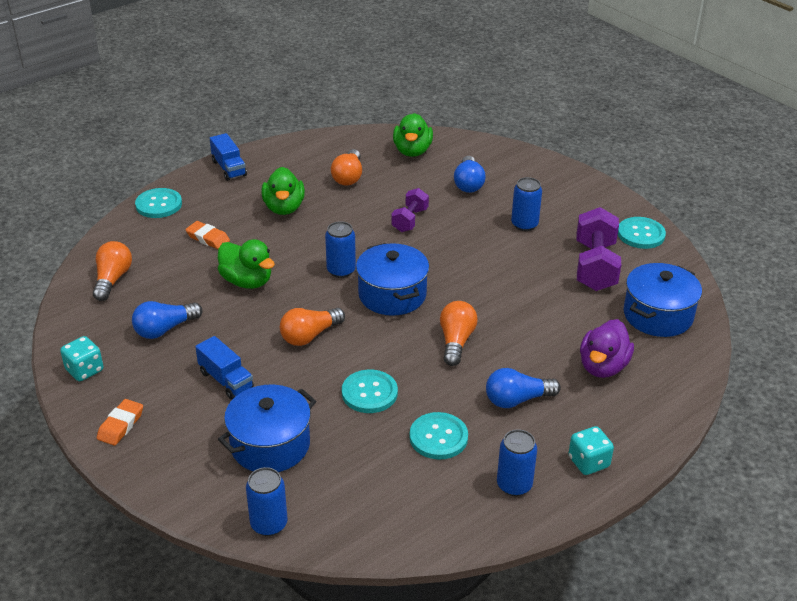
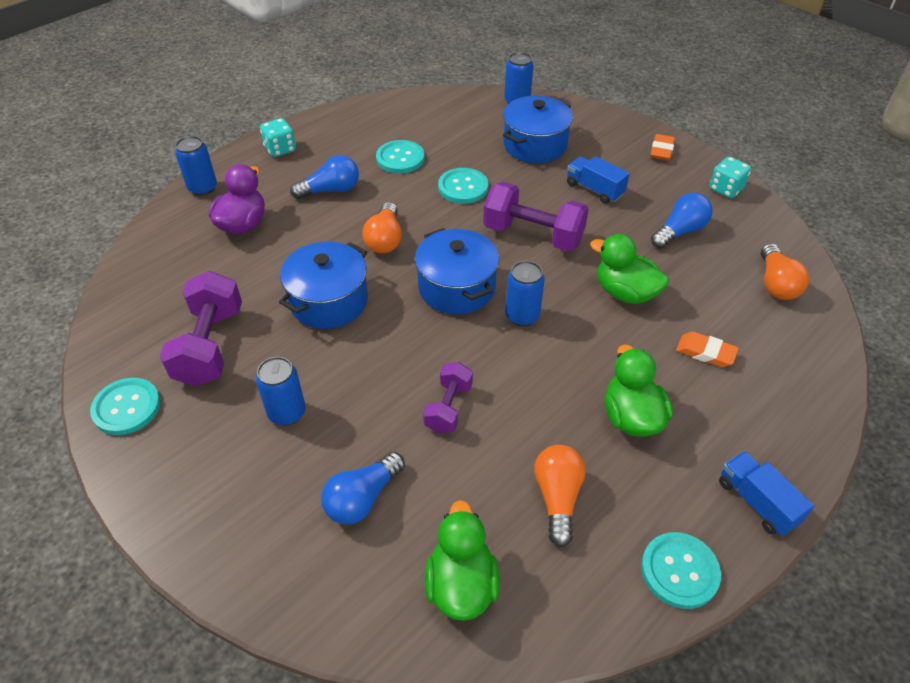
camera: 175 degrees right, 10 degrees up
turquoise button [135,188,182,218] -> turquoise button moved to [641,532,721,609]
orange light bulb [280,308,345,346] -> purple dumbbell [483,182,589,252]
blue light bulb [454,156,486,193] -> blue light bulb turned 135 degrees counterclockwise [321,452,405,524]
blue can [497,429,537,496] -> blue can moved to [175,136,217,196]
blue pot [623,263,702,337] -> blue pot moved to [279,241,368,329]

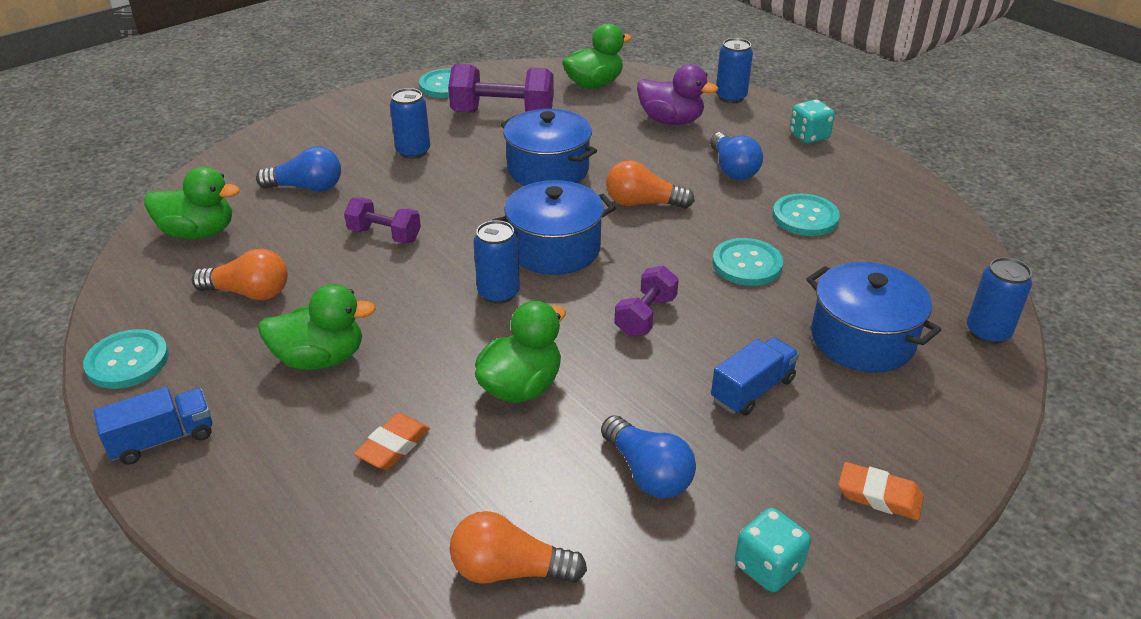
camera: 95 degrees right, 10 degrees down
blue light bulb [321,452,405,524] -> blue light bulb turned 135 degrees clockwise [256,146,341,192]
purple dumbbell [483,182,589,252] -> purple dumbbell [615,266,679,336], size x0.59
none -> green duck [562,23,631,89]

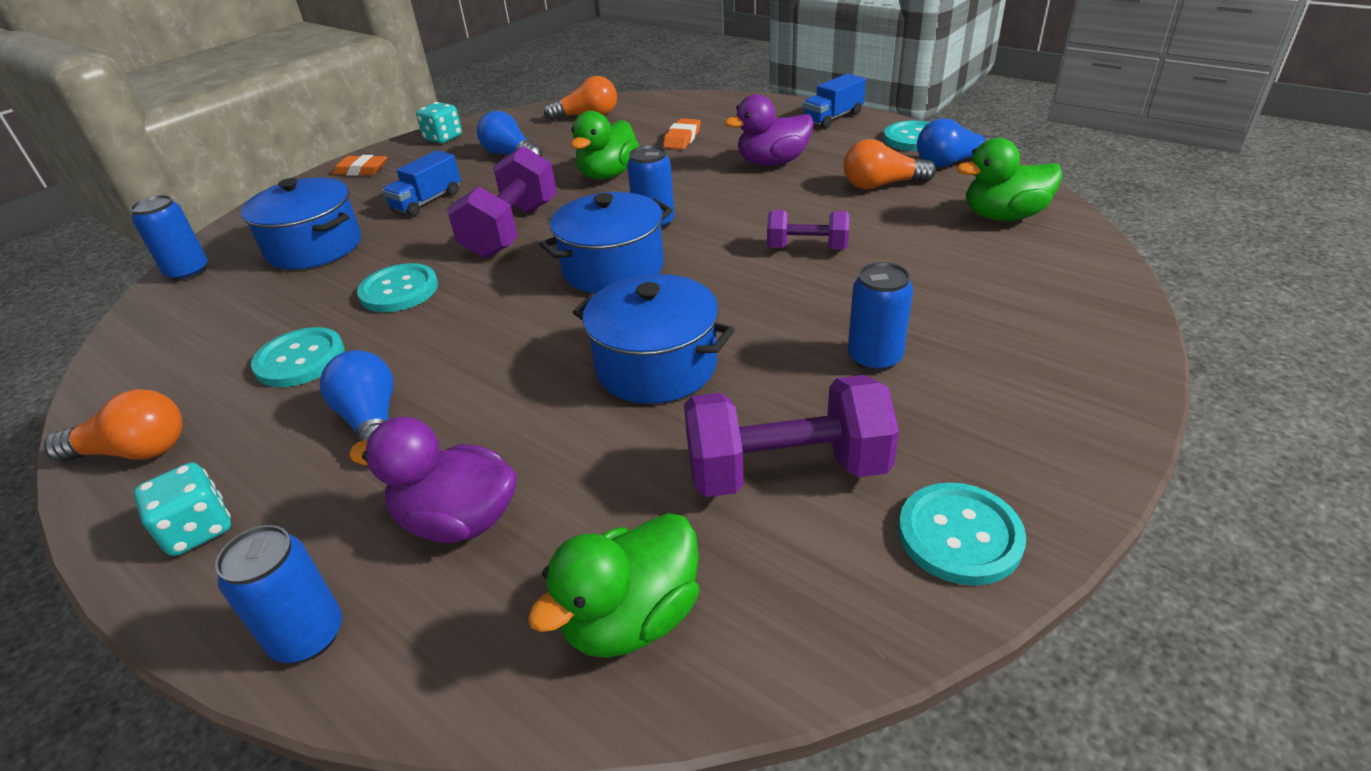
camera: 170 degrees right, 0 degrees up
blue light bulb [256,146,341,192] -> blue light bulb moved to [917,119,1000,167]
green duck [258,284,376,370] -> purple duck [724,94,814,166]
orange light bulb [606,160,695,209] -> orange light bulb moved to [44,389,182,462]
purple dumbbell [615,266,679,336] -> purple dumbbell [447,146,557,258], size x1.70

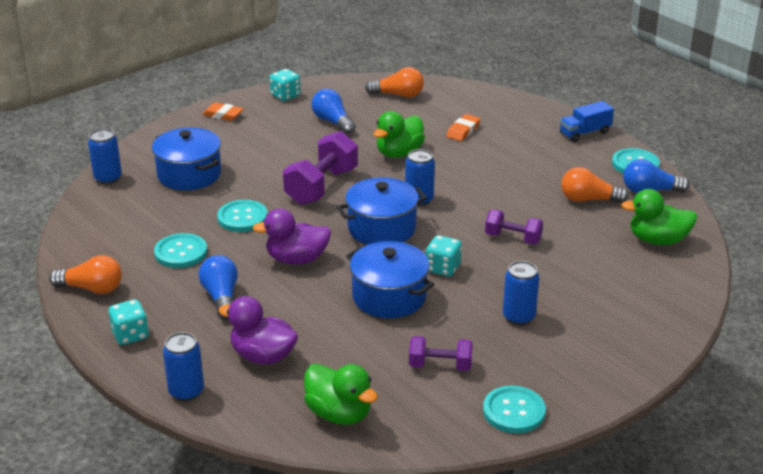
camera: 10 degrees right, 5 degrees down
blue truck [382,150,461,217] -> none
green duck [528,513,699,658] -> green duck turned 105 degrees counterclockwise [304,364,378,425]
purple dumbbell [684,375,899,497] -> purple dumbbell [409,336,473,371], size x0.59
purple duck [724,94,814,166] -> purple duck moved to [252,208,331,265]
none -> turquoise dice [426,235,462,277]

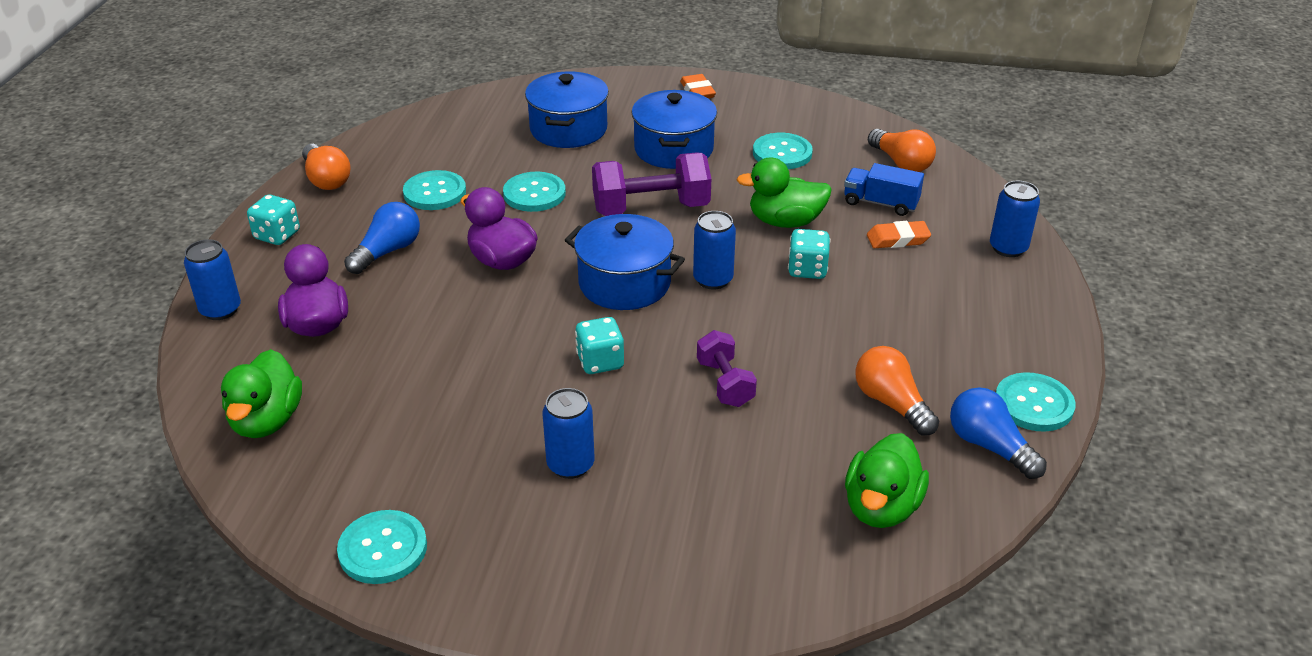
camera: 50 degrees right, 5 degrees up
blue can [88,129,122,184] -> blue can moved to [990,181,1040,257]
turquoise dice [269,69,301,101] -> turquoise dice moved to [788,229,830,279]
blue light bulb [311,89,356,134] -> turquoise button [753,133,813,169]
blue pot [346,241,434,318] -> blue pot moved to [631,90,717,169]
purple dumbbell [409,336,473,371] -> none
blue truck [560,101,614,142] -> blue truck moved to [844,163,924,216]
green duck [621,189,697,245] -> green duck turned 120 degrees counterclockwise [845,433,929,528]

